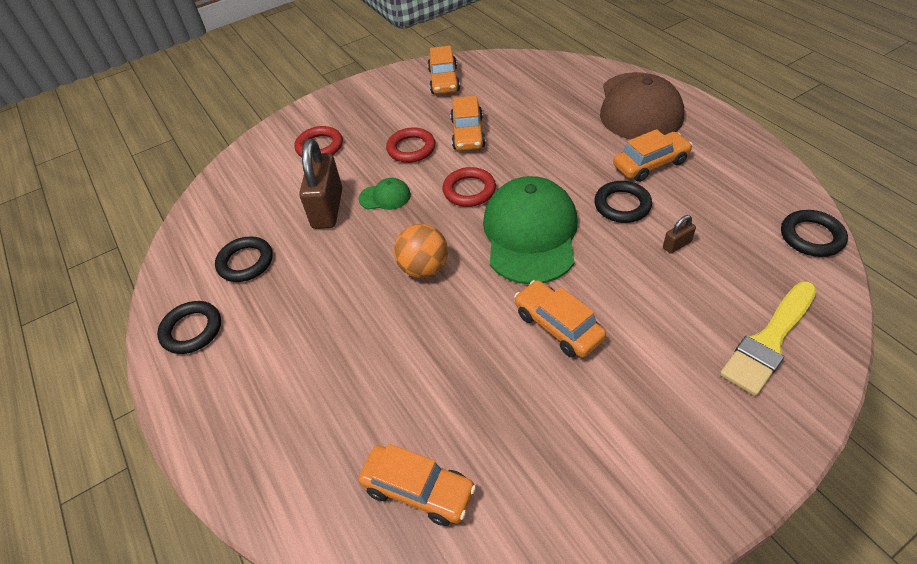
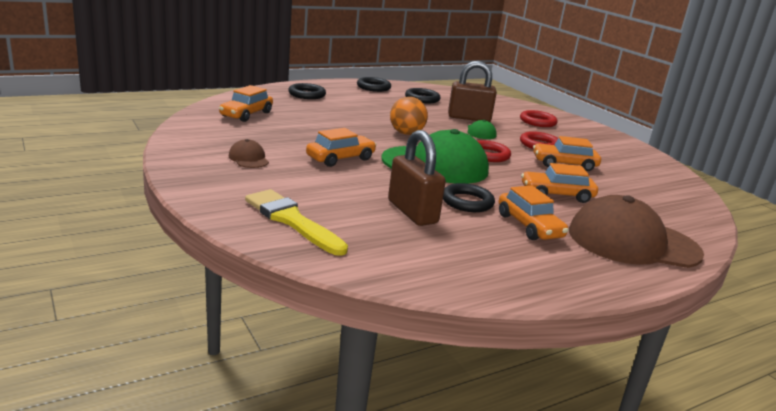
camera: 85 degrees right, 25 degrees down
orange car [428,46,460,94] -> orange car moved to [521,163,598,203]
brown padlock [663,215,696,254] -> brown padlock [388,130,446,226], size x2.27
black ring [781,210,848,257] -> black ring moved to [288,83,326,99]
none -> brown cap [228,139,269,168]

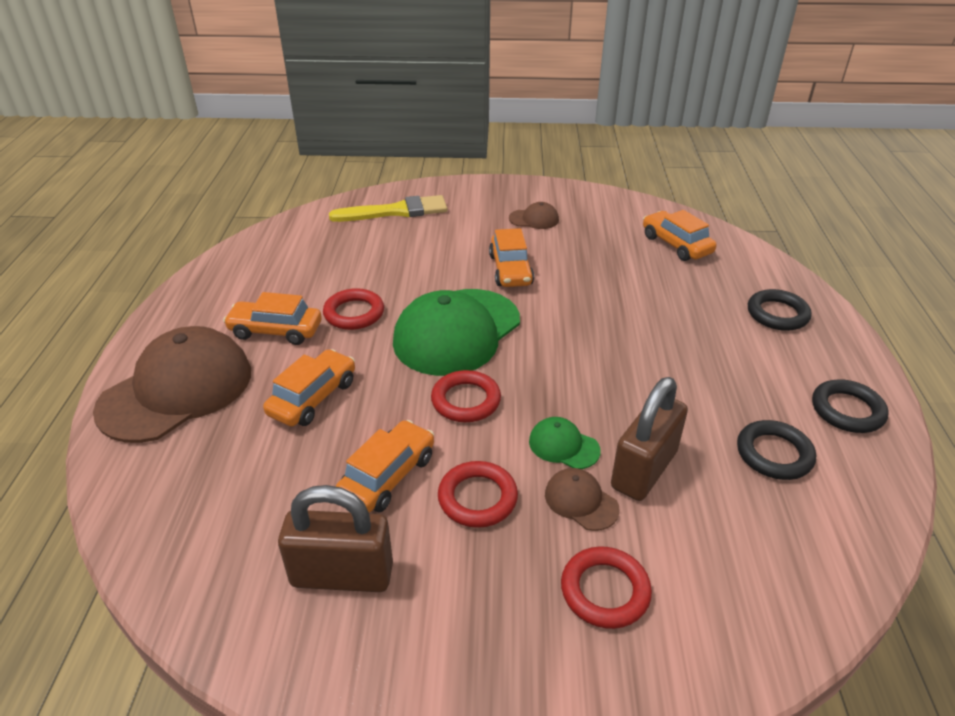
camera: 125 degrees right, 15 degrees up
brown padlock [388,130,446,226] -> brown padlock moved to [278,485,393,592]
orange ball [390,97,428,135] -> none
black ring [443,183,495,212] -> red ring [323,288,384,330]
none -> brown cap [545,468,620,531]

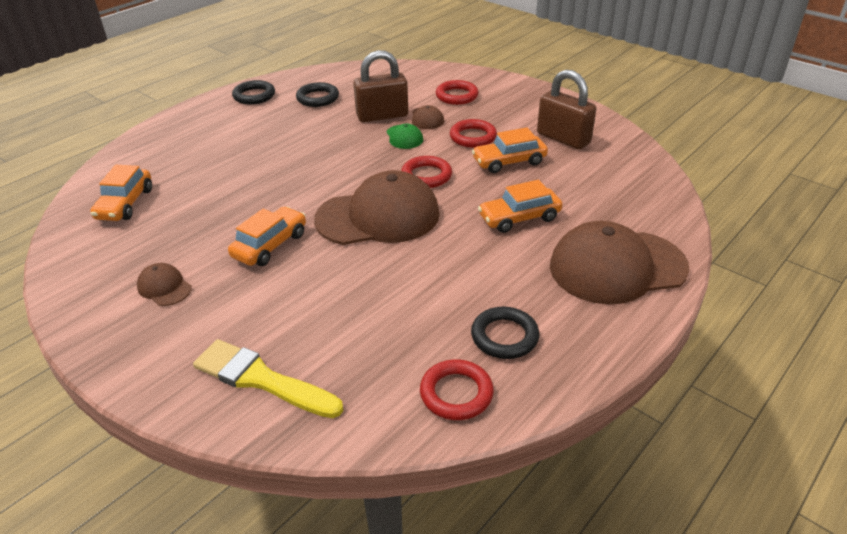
camera: 140 degrees left, 0 degrees up
orange car [223,292,322,345] -> none
red ring [323,288,384,330] -> red ring moved to [420,359,494,420]
green cap [393,289,520,376] -> brown cap [314,170,440,245]
black ring [748,289,812,331] -> black ring moved to [471,307,539,359]

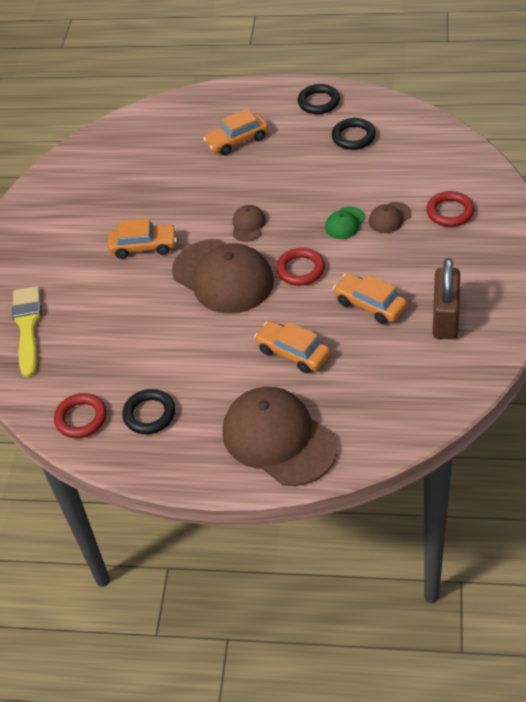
camera: 60 degrees right, 10 degrees up
orange car [90,165,152,221] -> orange car moved to [203,109,268,155]
brown cap [137,263,192,306] -> brown cap moved to [232,205,266,242]
brown padlock [353,50,408,122] -> none
red ring [450,119,497,148] -> none

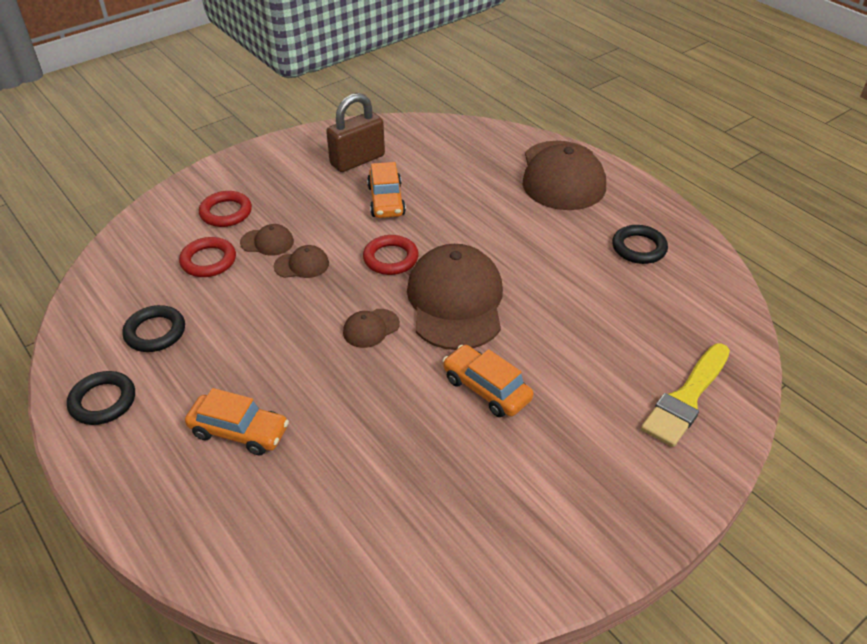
camera: 140 degrees left, 5 degrees down
red ring [54,393,107,438] -> red ring moved to [179,237,236,277]
orange car [254,321,330,373] -> none
green cap [325,207,365,239] -> brown cap [274,245,329,278]

